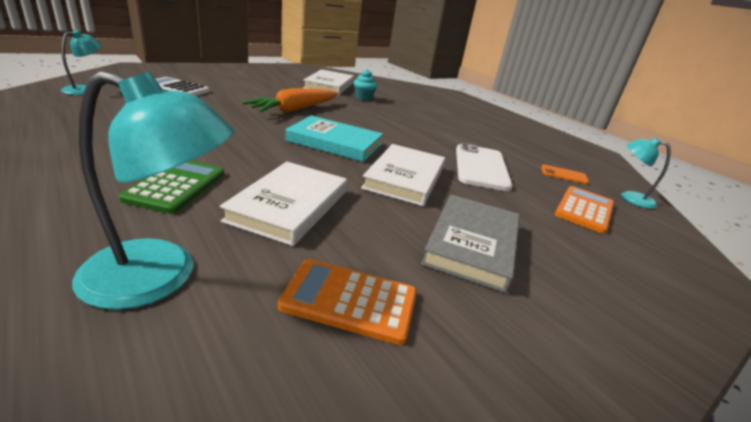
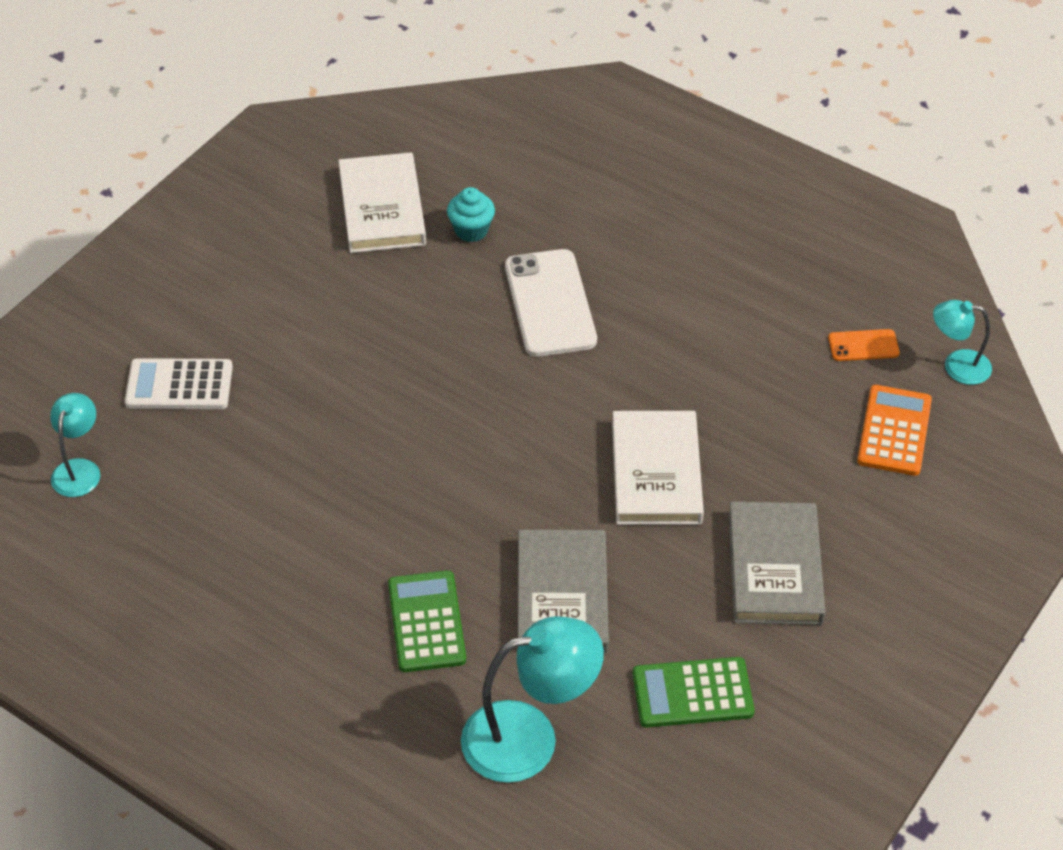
camera: 15 degrees left, 20 degrees up
white book [220,162,347,246] -> grey book [518,530,609,654]
orange carrot [242,88,338,113] -> none
orange calculator [278,259,417,345] -> green calculator [632,657,755,727]
turquoise book [286,115,383,162] -> none
white phone [456,143,513,191] -> white phone moved to [505,249,597,357]

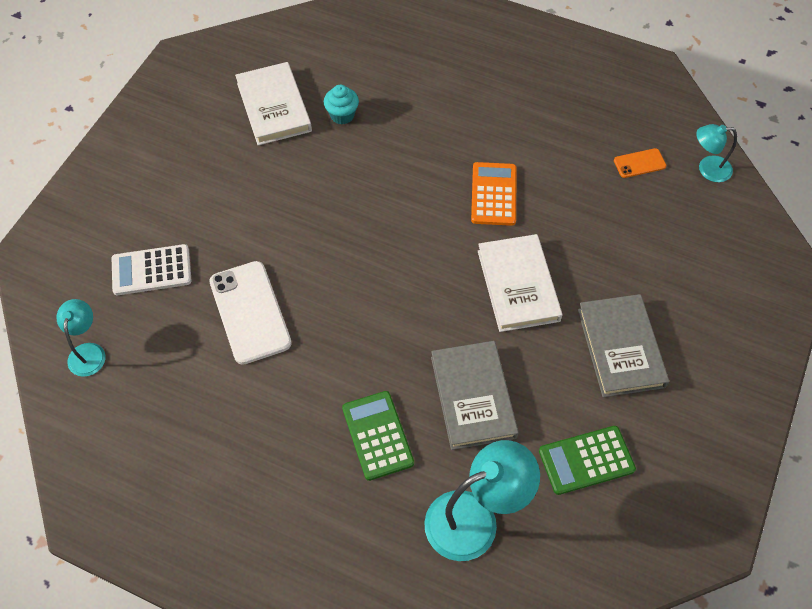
camera: 10 degrees left, 10 degrees up
white phone [505,249,597,357] -> white phone moved to [209,261,292,365]
orange calculator [857,385,932,476] -> orange calculator moved to [471,162,516,226]

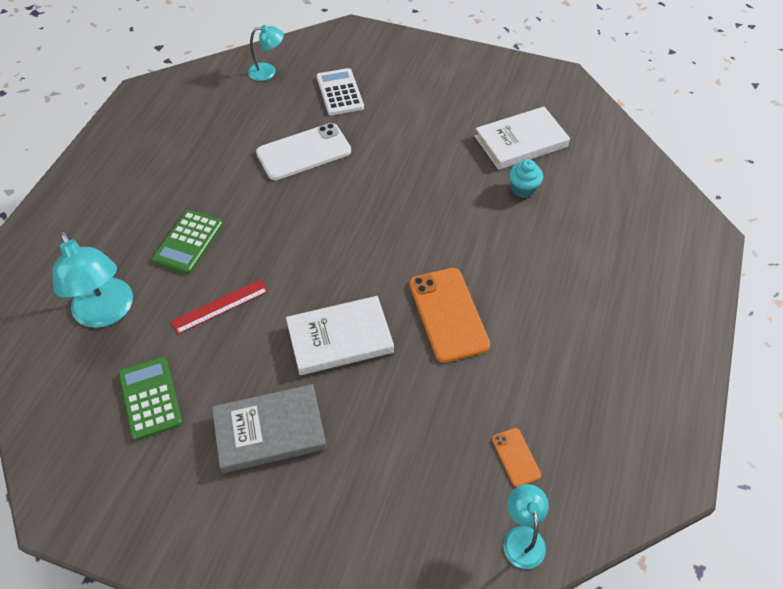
camera: 85 degrees right, 5 degrees down
green calculator [342,391,414,481] -> green calculator turned 135 degrees clockwise [152,210,223,274]
grey book [431,341,519,450] -> red ruler [171,279,269,334]
orange calculator [471,162,516,226] -> orange phone [409,268,490,363]

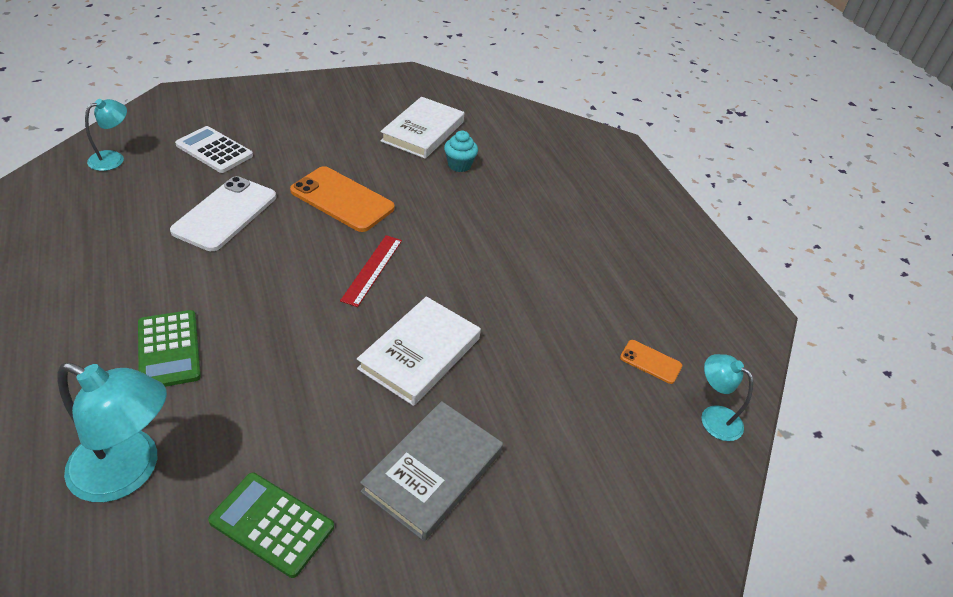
camera: 45 degrees left, 10 degrees down
red ruler [171,279,269,334] -> red ruler moved to [340,235,402,307]
orange phone [409,268,490,363] -> orange phone moved to [290,166,395,232]

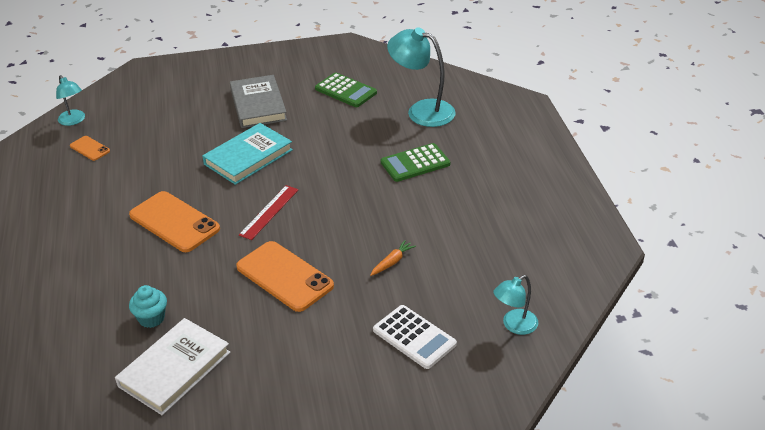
camera: 165 degrees left, 5 degrees down
green calculator [138,310,201,387] -> green calculator turned 105 degrees counterclockwise [381,143,450,182]
white phone [170,176,276,251] -> orange carrot [370,240,416,276]
white book [357,296,481,406] -> turquoise book [202,123,293,185]
grey book [360,401,503,541] -> grey book turned 60 degrees counterclockwise [230,75,287,128]
none -> orange phone [129,191,220,252]

